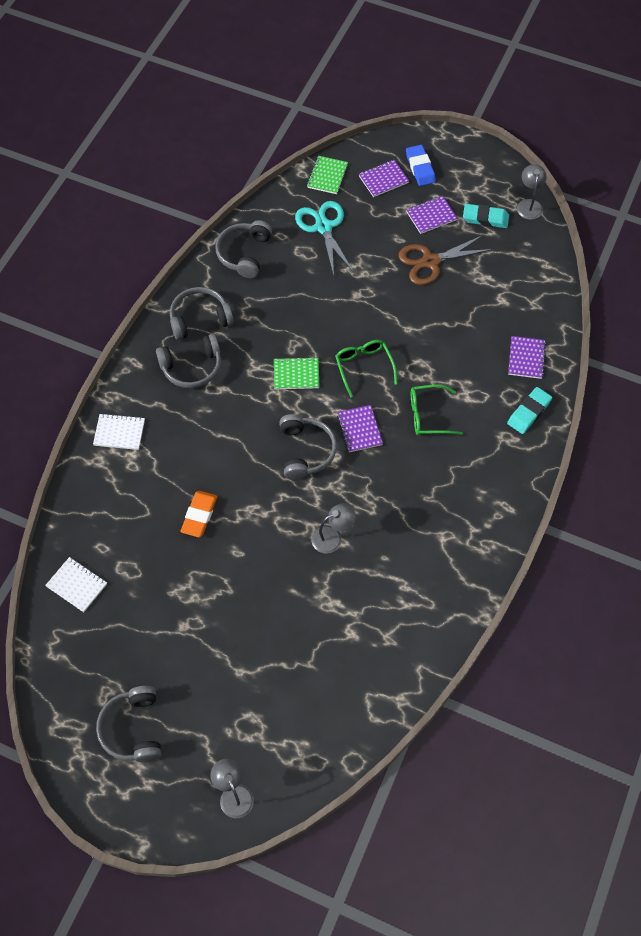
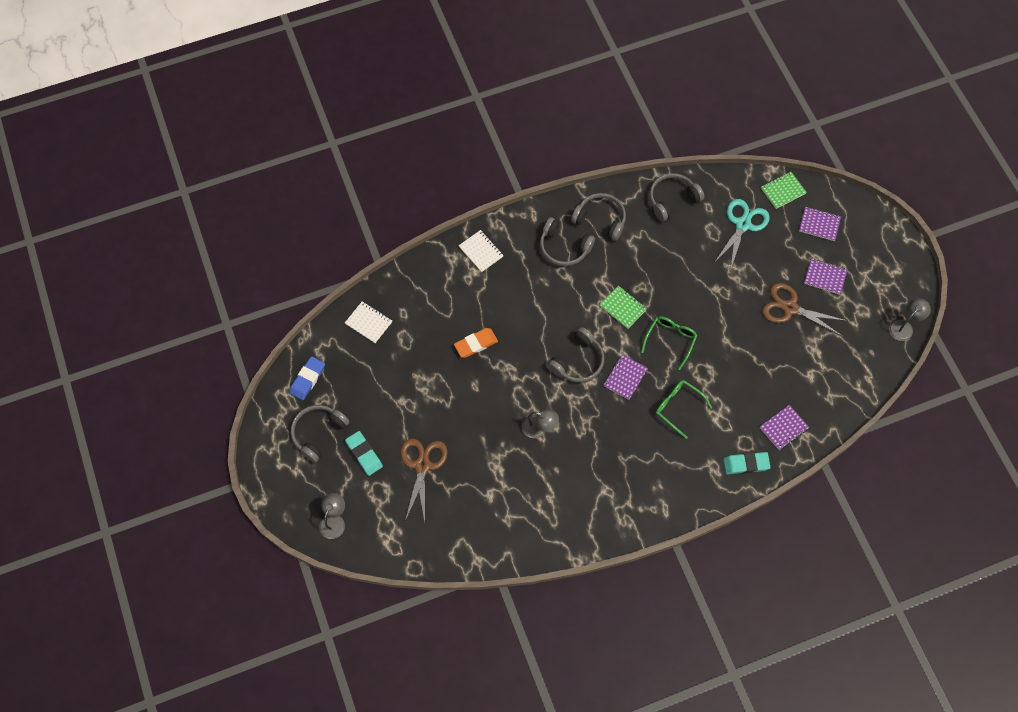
camera: 45 degrees right, 5 degrees up
white notebook [45,557,107,612] -> white notebook turned 45 degrees counterclockwise [345,301,392,343]
blue eraser [406,145,436,186] -> blue eraser moved to [290,356,325,400]
turquoise eraser [463,204,509,228] -> turquoise eraser moved to [345,431,383,476]
none -> brown scissors [400,438,448,522]

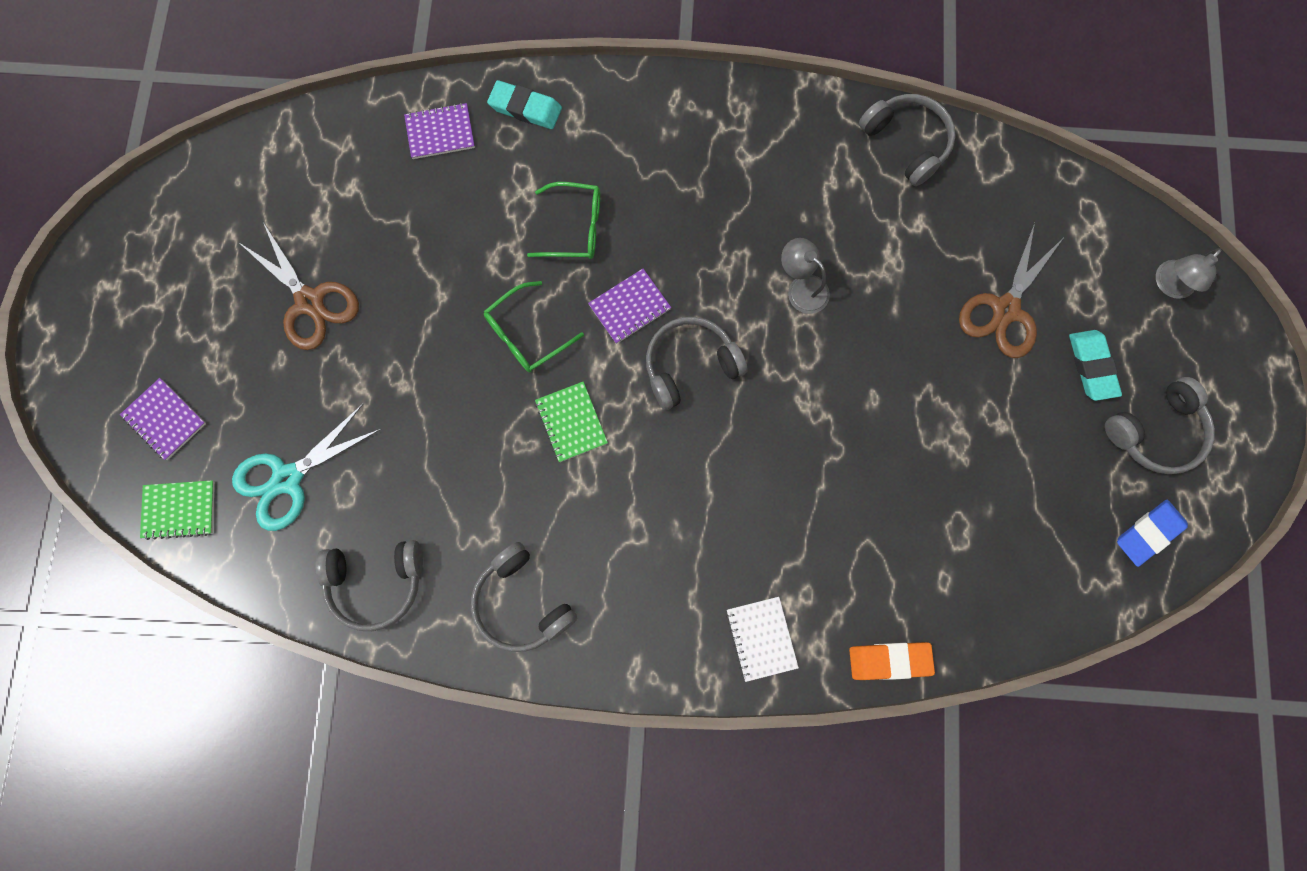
camera: 155 degrees left, 10 degrees up
white notebook [345,301,392,343] -> none
orange eraser [454,328,498,358] -> orange eraser moved to [849,642,935,680]
grey headphones [540,217,595,266] -> grey headphones moved to [859,94,956,186]
green glasses [656,380,712,439] -> green glasses turned 60 degrees counterclockwise [527,182,600,259]
purple notebook [804,258,847,295] -> none
grey lamp [889,298,931,341] -> none

